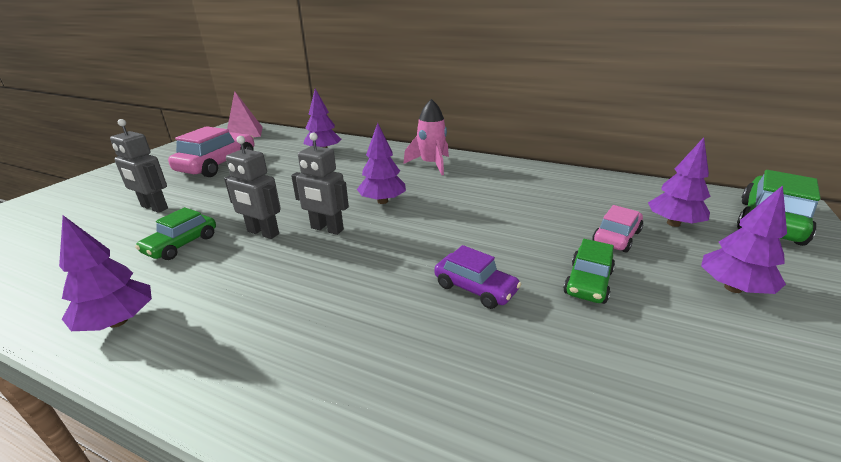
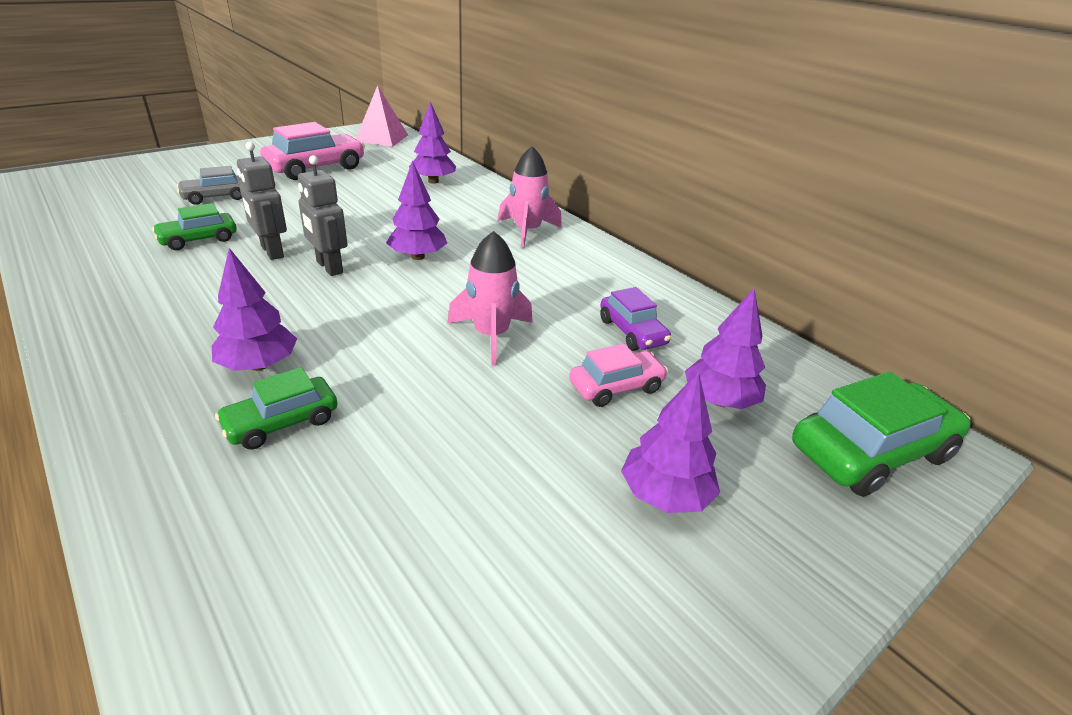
camera: 25 degrees right, 5 degrees up
purple tree [59,215,152,331] -> purple tree moved to [212,248,297,371]
grey robot [110,119,168,213] -> grey car [177,166,242,205]
purple car [434,245,521,309] -> purple car moved to [600,287,671,351]
green car [563,239,615,304] -> green car moved to [215,367,337,449]
none -> pink rocket [447,231,533,366]

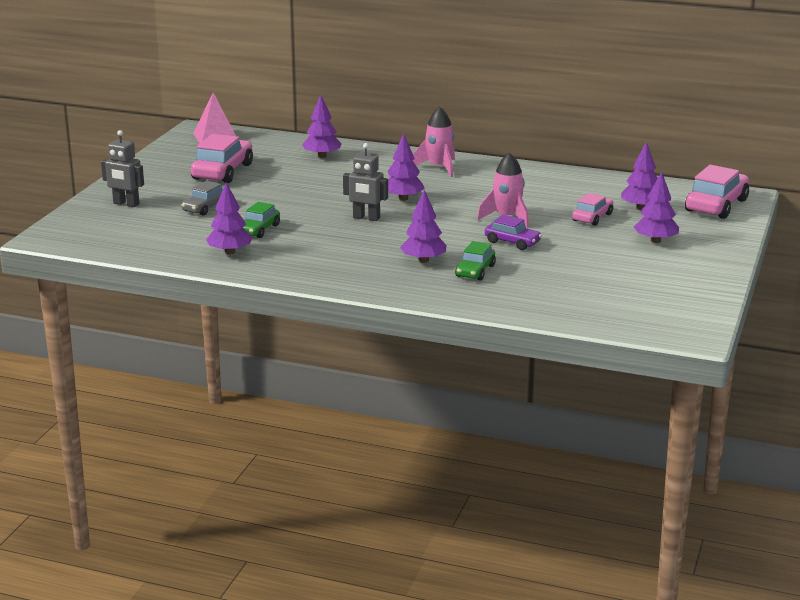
camera: 30 degrees left, 10 degrees down
grey robot [237,142,287,260] -> grey robot moved to [101,130,144,207]
purple car [600,287,671,351] -> purple car moved to [485,215,542,250]
green car [792,372,971,497] -> pink car [685,165,749,219]
none -> purple tree [206,182,252,255]

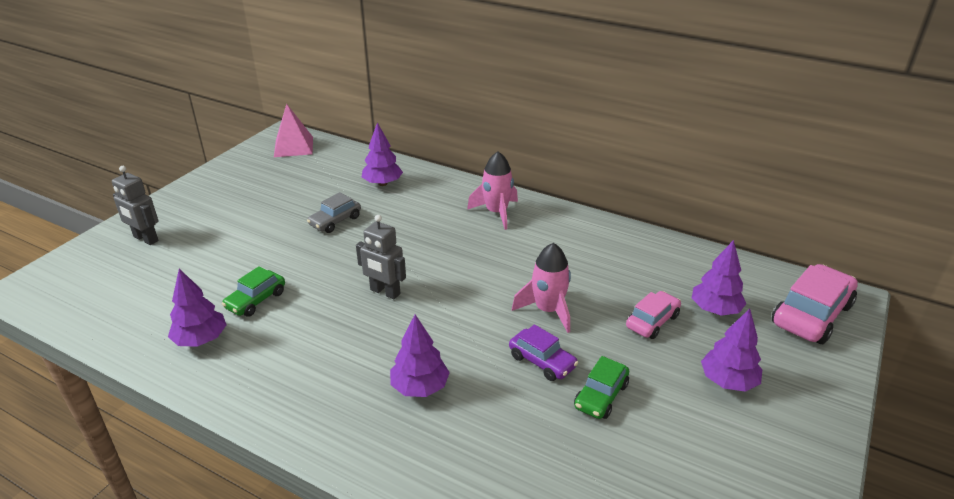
camera: 10 degrees right, 10 degrees up
grey car [181,181,223,216] -> grey car moved to [307,192,361,233]
pink car [191,134,253,183] -> none
purple tree [387,133,425,201] -> none
green car [455,241,496,281] -> green car moved to [574,356,629,419]

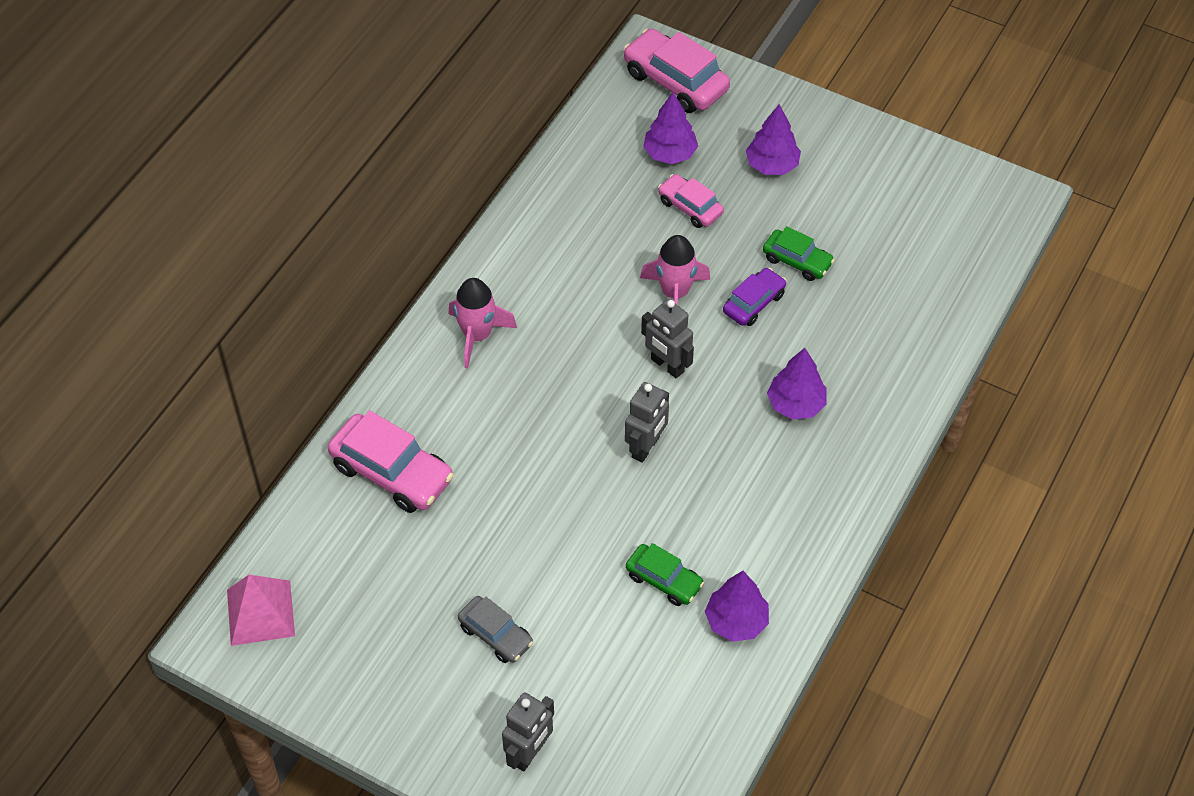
camera: 90 degrees left, 20 degrees up
grey car [307,192,361,233] -> grey car moved to [458,596,533,663]
purple tree [362,122,403,186] -> pink car [328,410,454,513]
none -> grey robot [641,299,694,378]

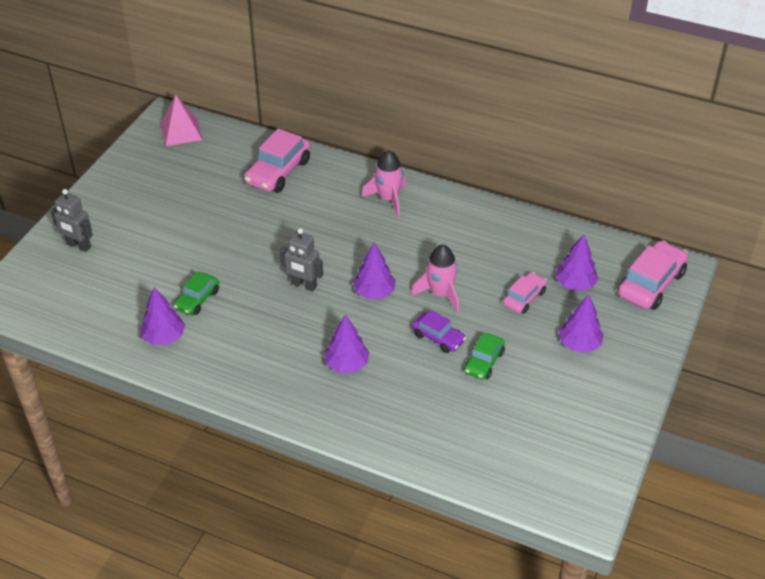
camera: 85 degrees right, 10 degrees down
grey car [458,596,533,663] -> none
grey robot [641,299,694,378] -> purple tree [353,242,396,299]

